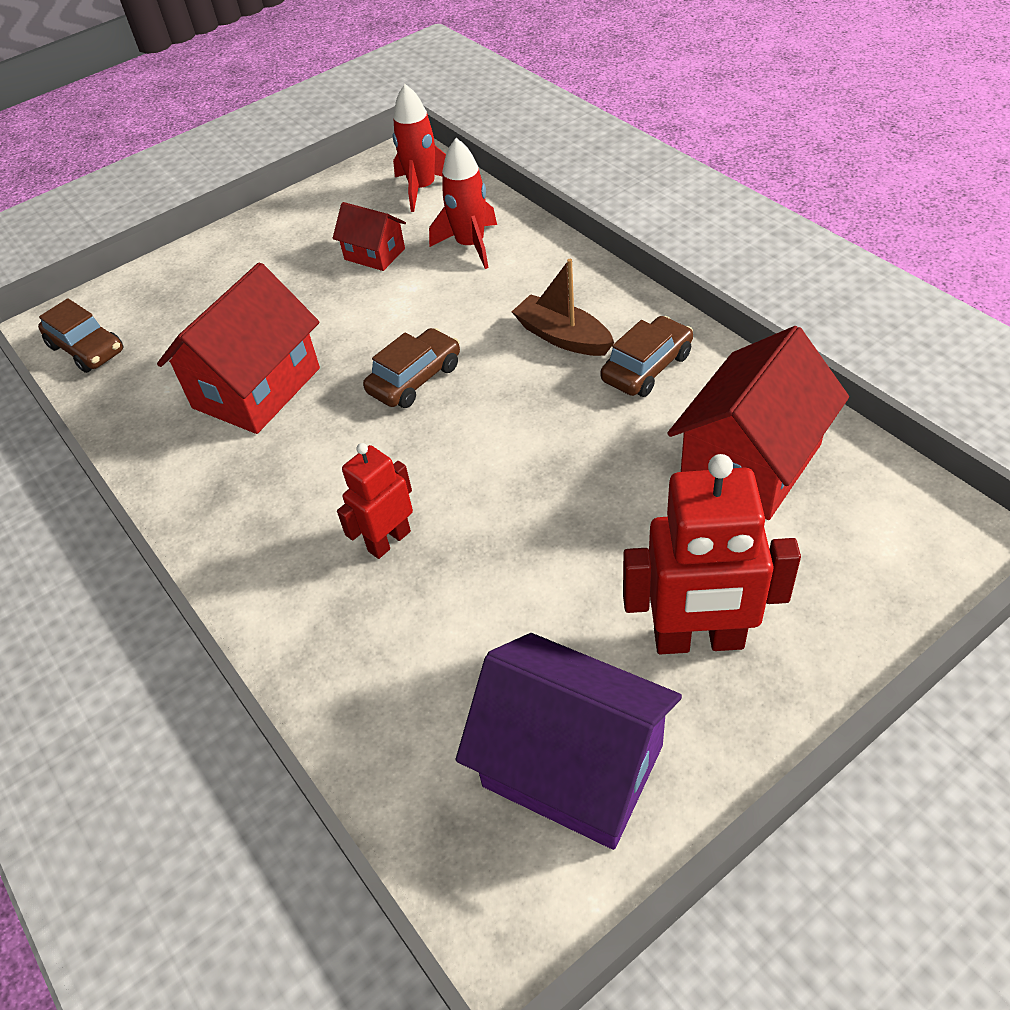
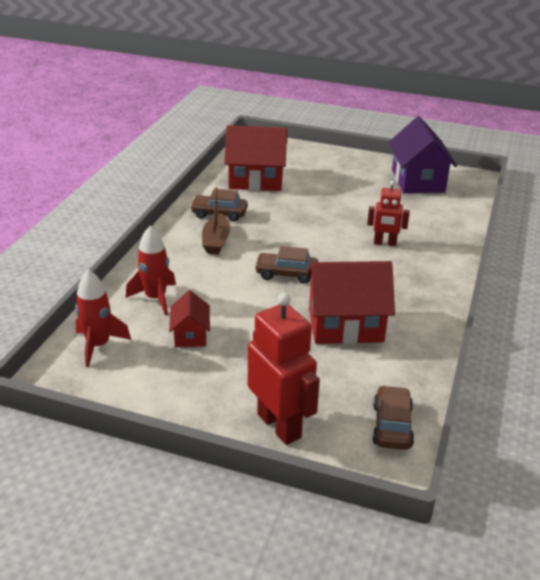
camera: 130 degrees left, 15 degrees down
red robot [623,454,801,654] -> red robot moved to [248,293,320,445]

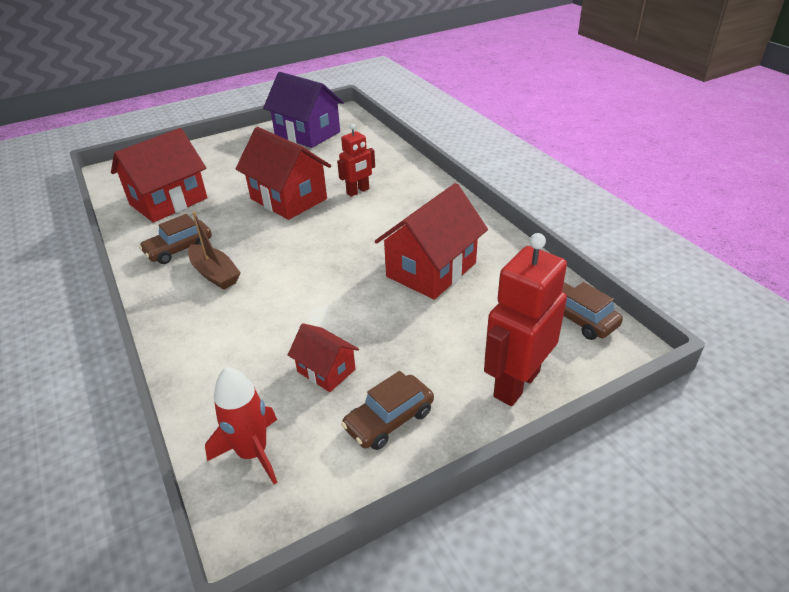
camera: 45 degrees left, 5 degrees up
red rocket [126,226,176,315] -> none
red robot [248,293,320,445] -> red robot turned 60 degrees counterclockwise [484,233,567,406]
brown car [254,246,318,284] -> brown car moved to [341,371,434,450]
none -> red house [236,127,331,220]

